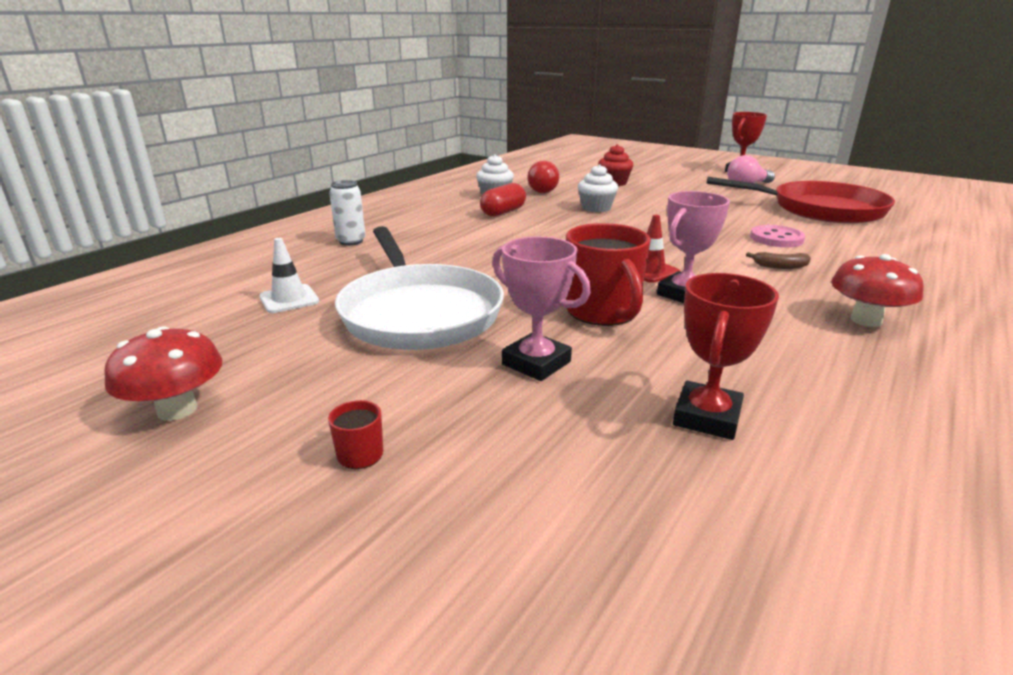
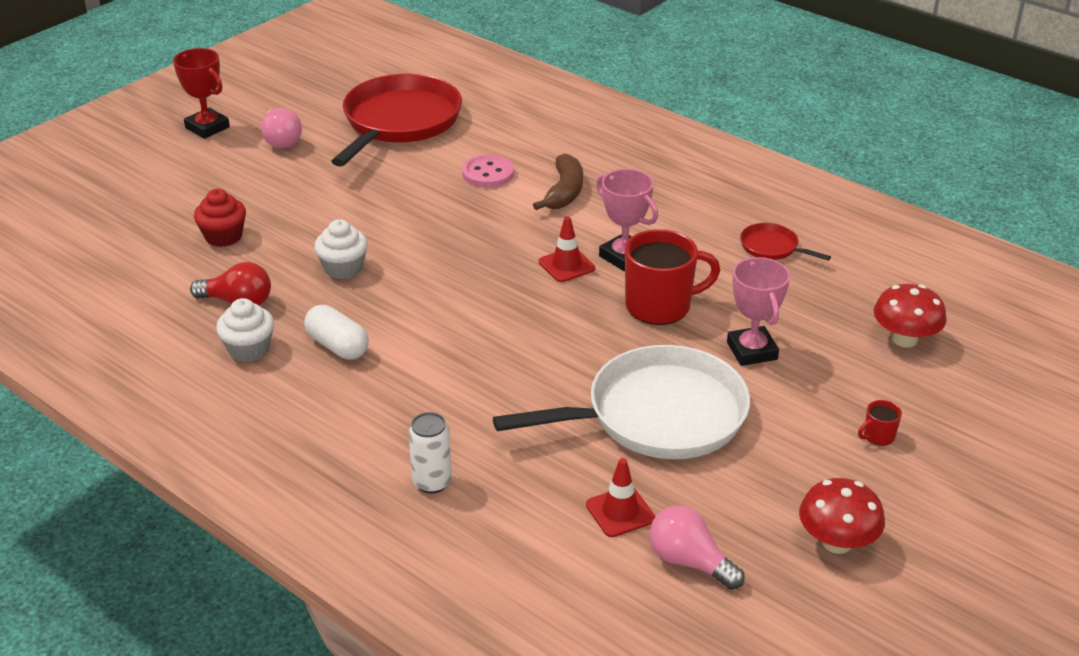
camera: 85 degrees left, 10 degrees up
white traffic cone [259,238,319,313] -> red traffic cone [586,458,655,537]
red capsule [480,183,526,216] -> white capsule [304,305,369,360]
pink trophy [492,237,591,381] -> pink trophy turned 60 degrees counterclockwise [727,257,790,366]
red trophy [673,273,779,440] -> none
brown banana [746,252,811,269] -> brown banana [533,153,583,210], size x1.70
red mushroom [831,254,924,327] -> red mushroom moved to [873,284,947,348]
none -> pink light bulb [650,506,745,590]
none -> red pan [740,223,831,261]

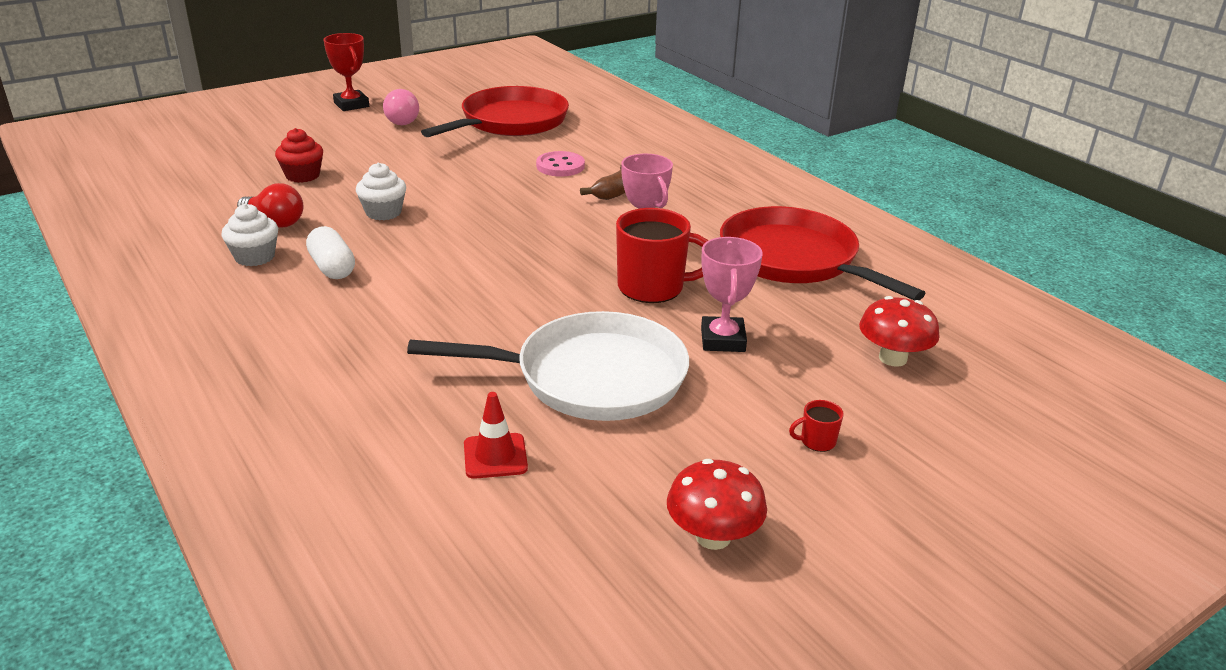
camera: 15 degrees right, 5 degrees down
white can [409,412,452,494] -> none
red traffic cone [539,216,595,282] -> none
pink light bulb [650,506,745,590] -> none
red pan [740,223,831,261] -> red pan [720,206,925,301], size x2.35

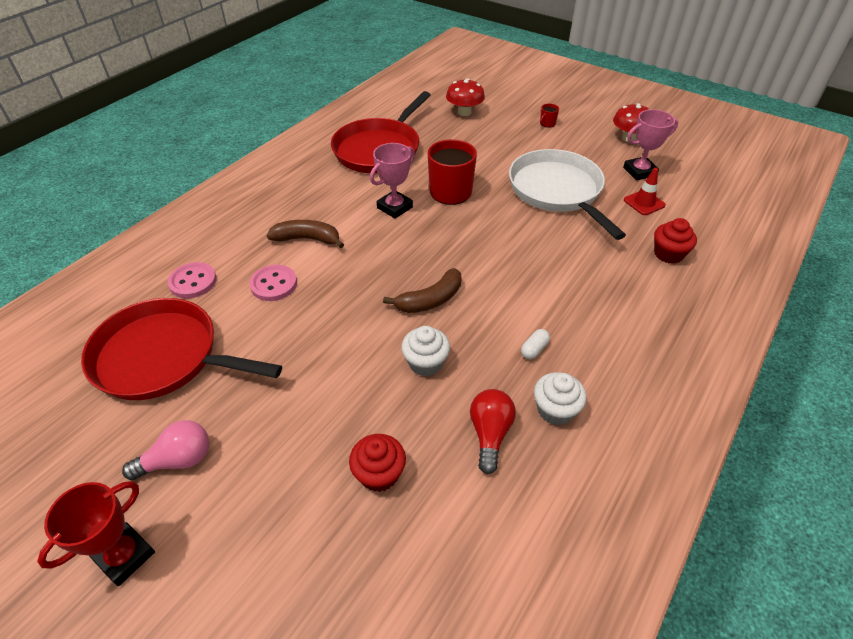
camera: 110 degrees left, 15 degrees up
white capsule [306,226,355,279] -> white capsule [521,329,550,359], size x0.59
pink trophy [701,237,763,352] -> pink trophy moved to [623,109,678,181]
red mug [789,400,844,452] -> red mug turned 75 degrees clockwise [540,104,559,128]
none -> pink button [168,262,217,298]
none -> brown banana [383,268,461,313]
none -> red cupcake [654,218,697,264]

